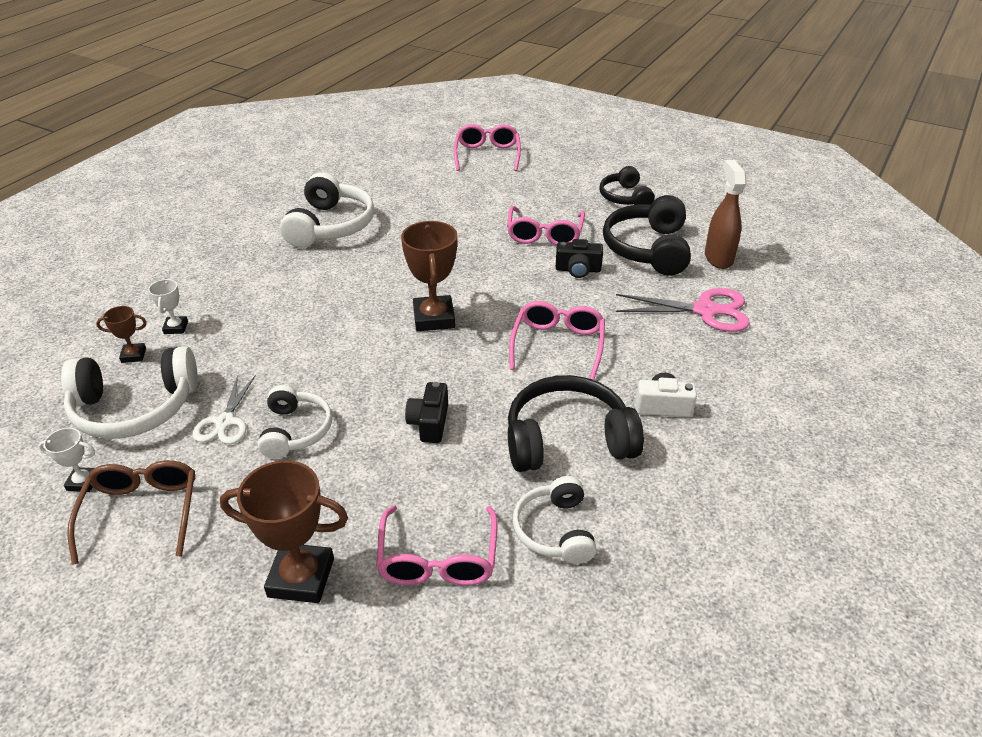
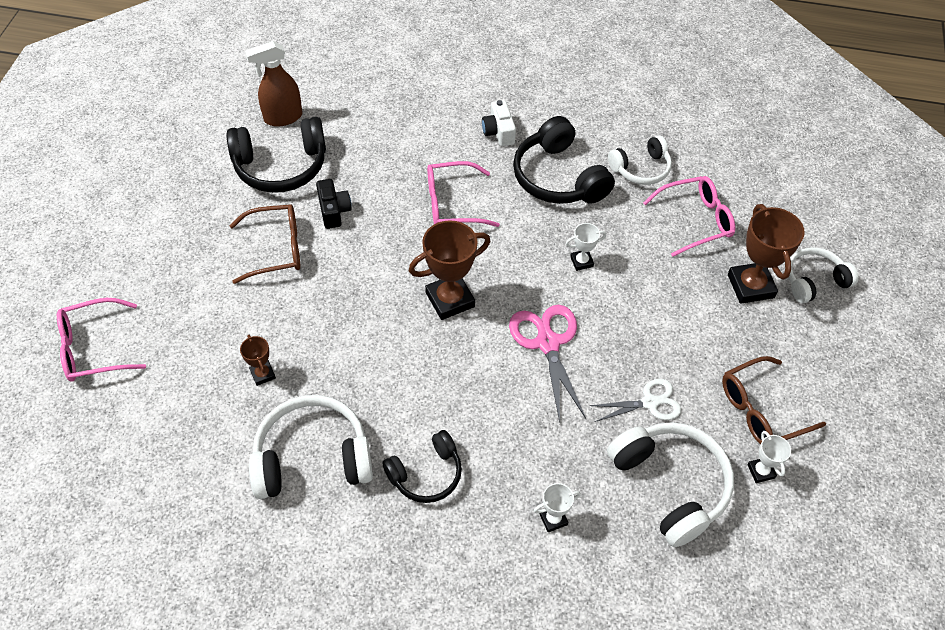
camera: 110 degrees left, 15 degrees up
brown trophy [96,306,147,363] -> brown trophy moved to [240,335,276,386]
white headphones [258,385,332,459] -> white headphones moved to [788,247,859,303]
black camera [405,382,448,443] -> white trophy [566,223,606,271]
pink glasses [507,206,585,246] -> brown glasses [229,204,300,284]
black headphones [599,166,655,205] -> black headphones moved to [382,430,462,503]
pink scissors [616,288,750,332] -> pink scissors moved to [509,305,586,423]

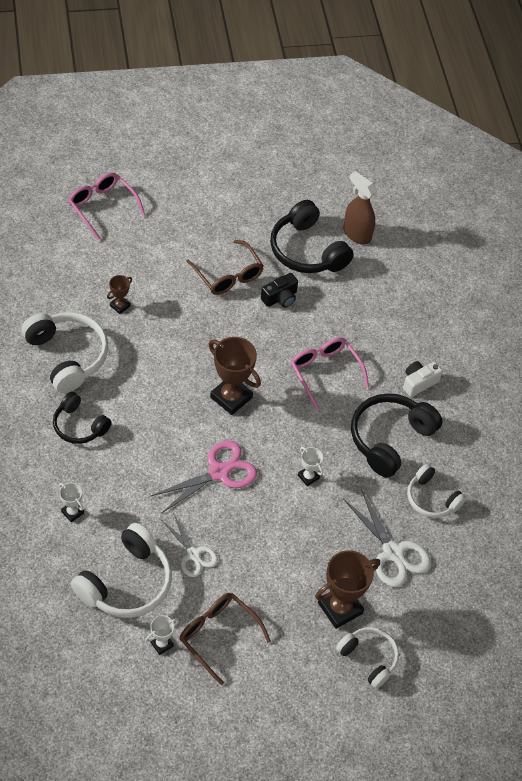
camera: 65 degrees right, 0 degrees up
pink glasses [643,176,735,257] -> white scissors [343,489,431,587]

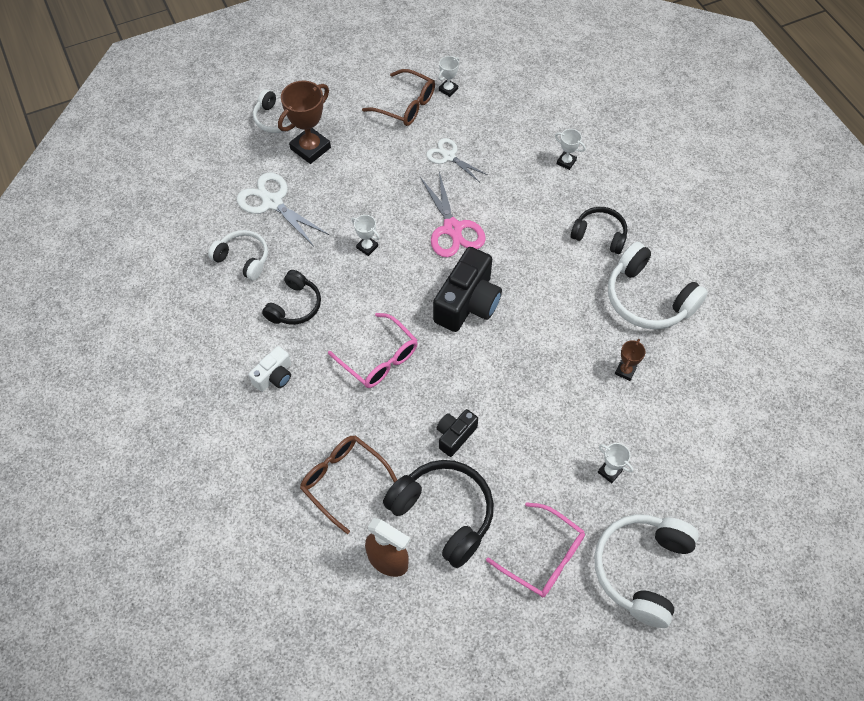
camera: 170 degrees right, 5 degrees up
pink glasses [68,172,145,240] -> pink glasses moved to [486,502,585,597]
white headphones [71,523,172,618] -> white headphones moved to [594,514,699,628]
pink scissors [151,440,257,513] -> pink scissors turned 60 degrees counterclockwise [420,172,485,258]
brown glasses [186,240,264,295] -> brown glasses moved to [300,436,397,534]
brown trophy [208,337,261,415] -> black camera [433,247,502,332]
black headphones [351,393,442,478] -> black headphones [262,270,321,325], size x0.62
none -> white trophy [598,443,633,483]

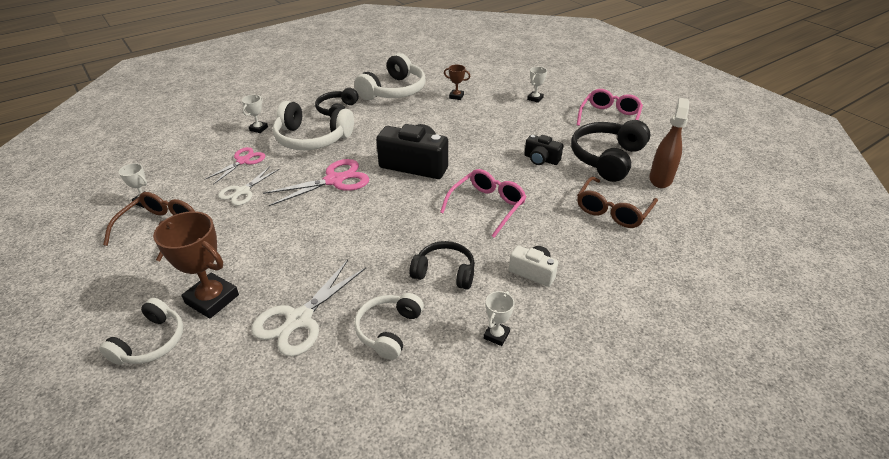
camera: 100 degrees left, 20 degrees down
white trophy [351,215,380,256] -> white trophy moved to [484,291,515,346]
white headphones [594,514,699,628] -> white headphones moved to [273,101,354,150]
none -> pink scissors [204,147,265,185]

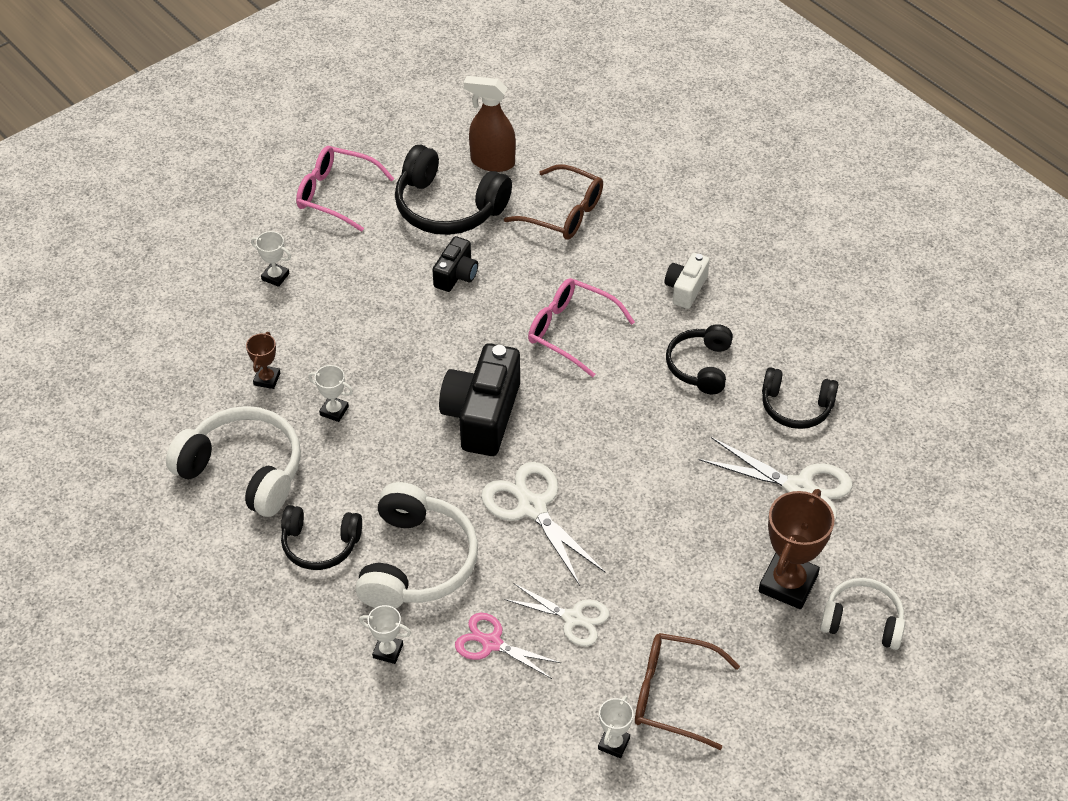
camera: 95 degrees left, 10 degrees up
pink scissors [263,159,369,206] -> white scissors [481,462,605,586]
white headphones [354,293,424,360] -> black headphones [762,367,839,429]
white trophy [484,291,515,346] -> white trophy moved to [308,365,353,422]

